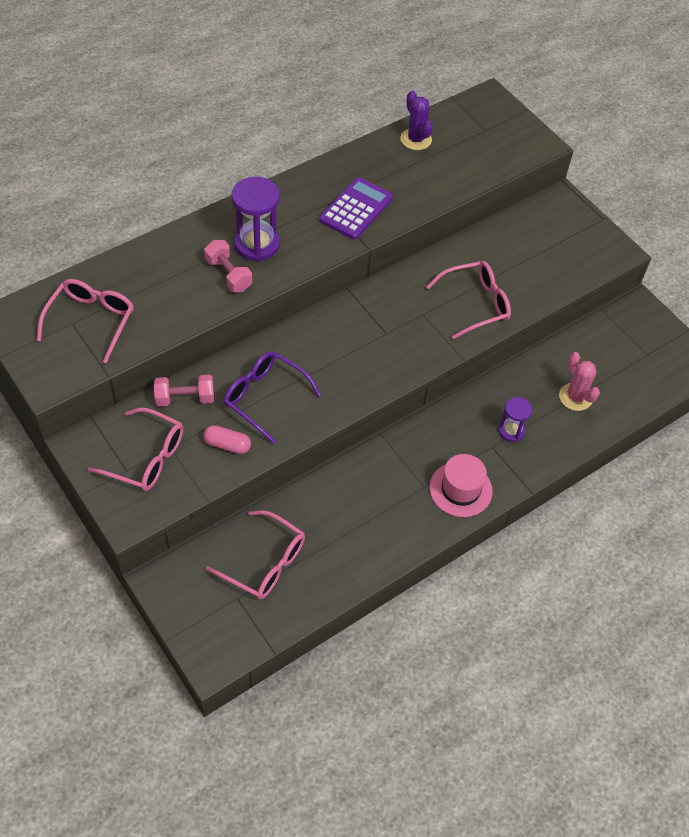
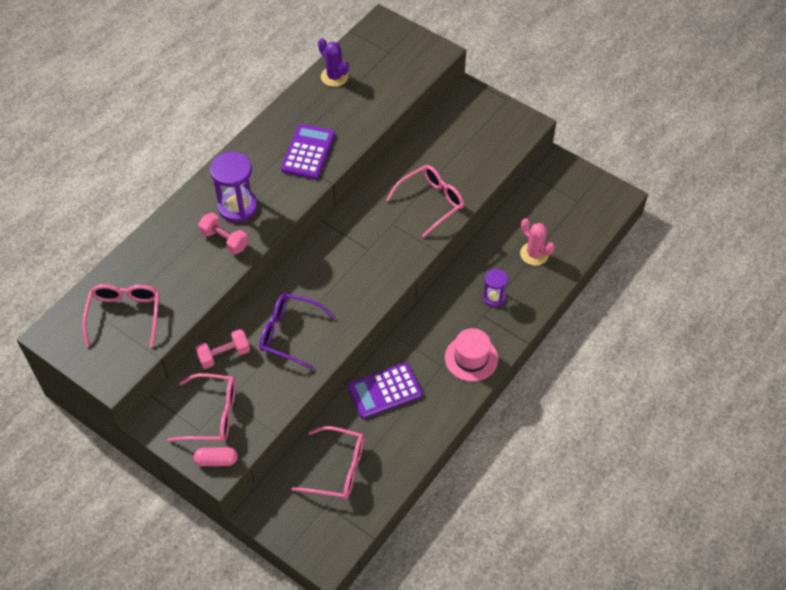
camera: 15 degrees left, 0 degrees up
pink capsule [203,425,251,454] -> pink capsule moved to [194,447,238,466]
none -> purple calculator [347,363,423,419]

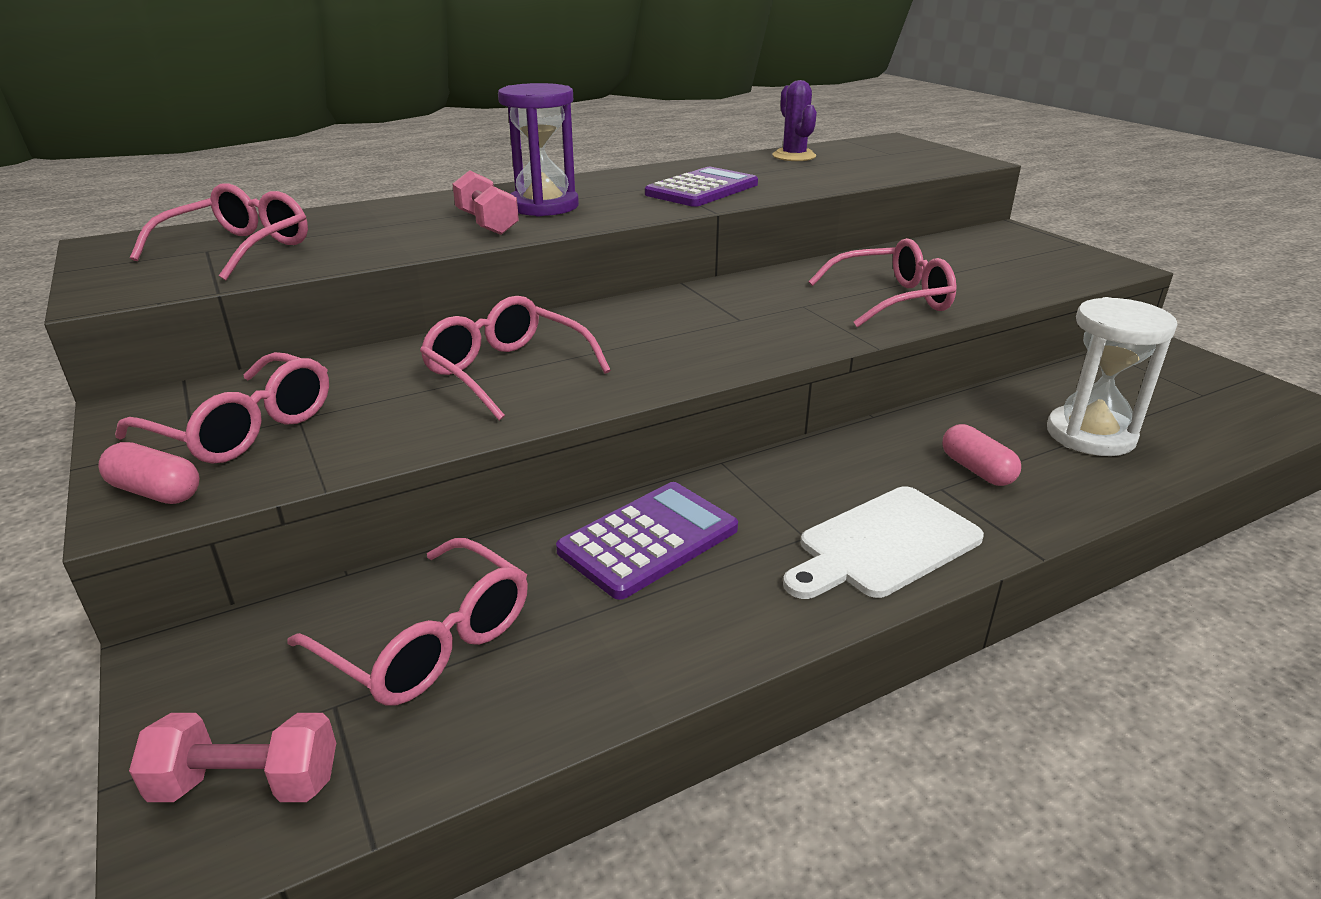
camera: 25 degrees right, 25 degrees down
pink dumbbell [195,329,250,369] -> pink dumbbell moved to [129,713,336,802]
purple glasses [259,293,336,370] -> pink glasses [420,296,611,421]
purple calculator [347,363,423,419] -> purple calculator turned 135 degrees clockwise [556,482,738,600]
pink hat [445,328,498,382] -> white cutting board [783,486,984,599]
purple hourglass [483,269,508,307] -> pink capsule [942,424,1021,486]
pink cactus [520,218,555,266] -> white hourglass [1047,297,1177,456]

